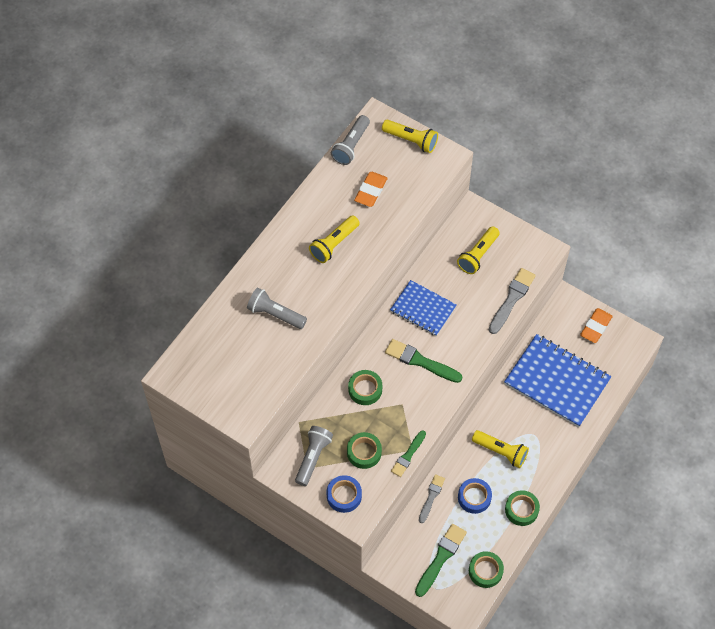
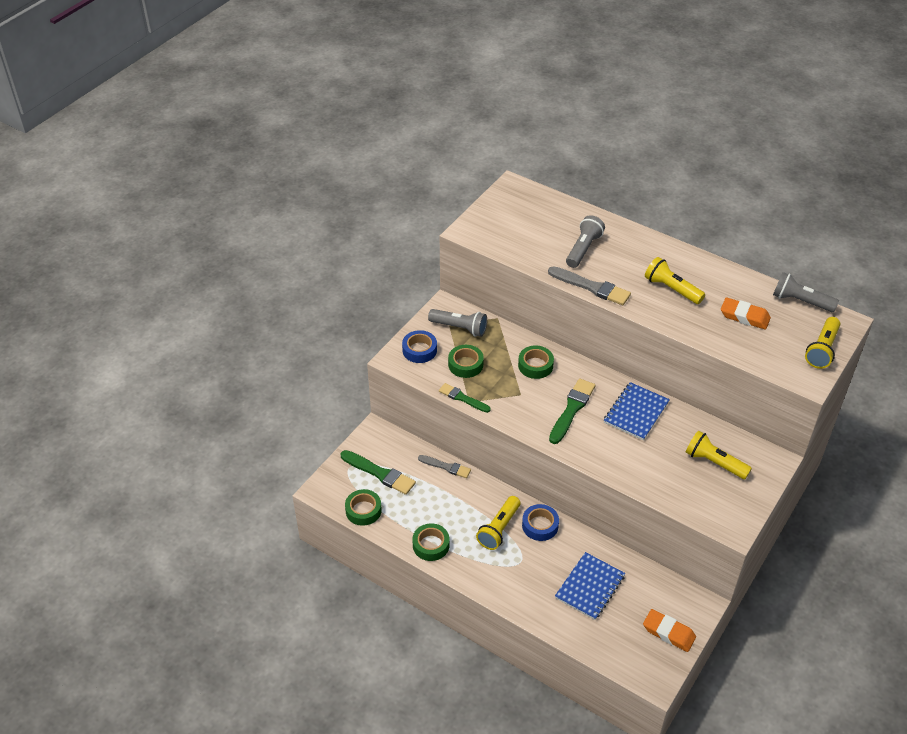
camera: 90 degrees right, 15 degrees down
blue tape [458,478,492,514] -> blue tape moved to [522,504,559,541]
grey brush [489,268,536,334] -> grey brush moved to [548,266,631,305]
blue notebook [504,334,611,427] -> blue notebook [555,552,625,620], size x0.61

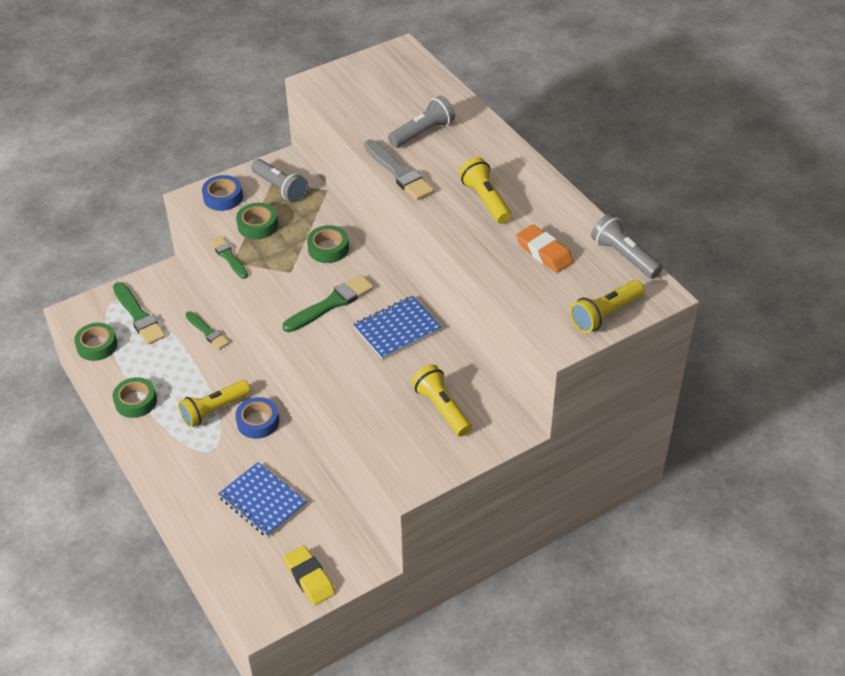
camera: 25 degrees right, 0 degrees up
grey brush [418,455,471,478] -> green brush [185,311,230,350]
blue notebook [555,552,625,620] -> blue notebook turned 75 degrees clockwise [218,462,307,537]
orange eraser [643,609,696,652] -> yellow eraser [283,545,335,605]

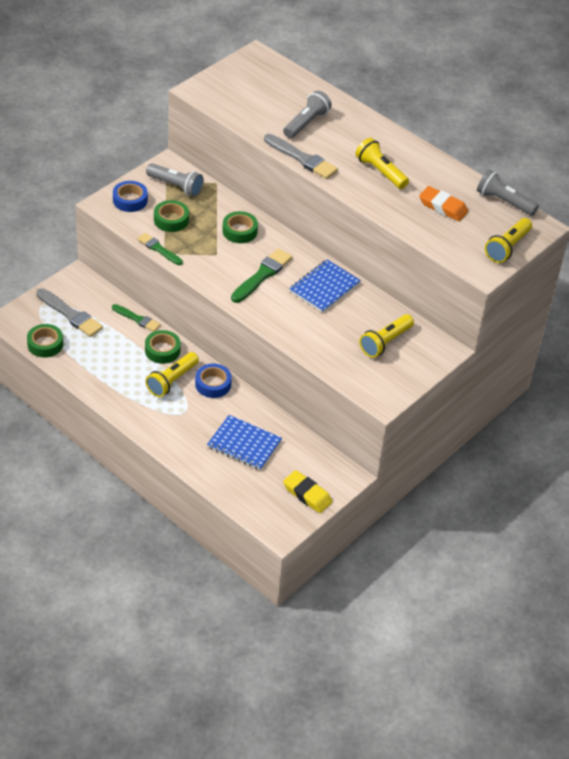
camera: 20 degrees left, 0 degrees up
green brush [113,282,166,345] -> grey brush [36,288,103,337]
green tape [113,377,157,418] -> green tape moved to [145,330,181,364]
yellow flashlight [411,365,472,437] -> yellow flashlight turned 90 degrees counterclockwise [359,314,414,358]

